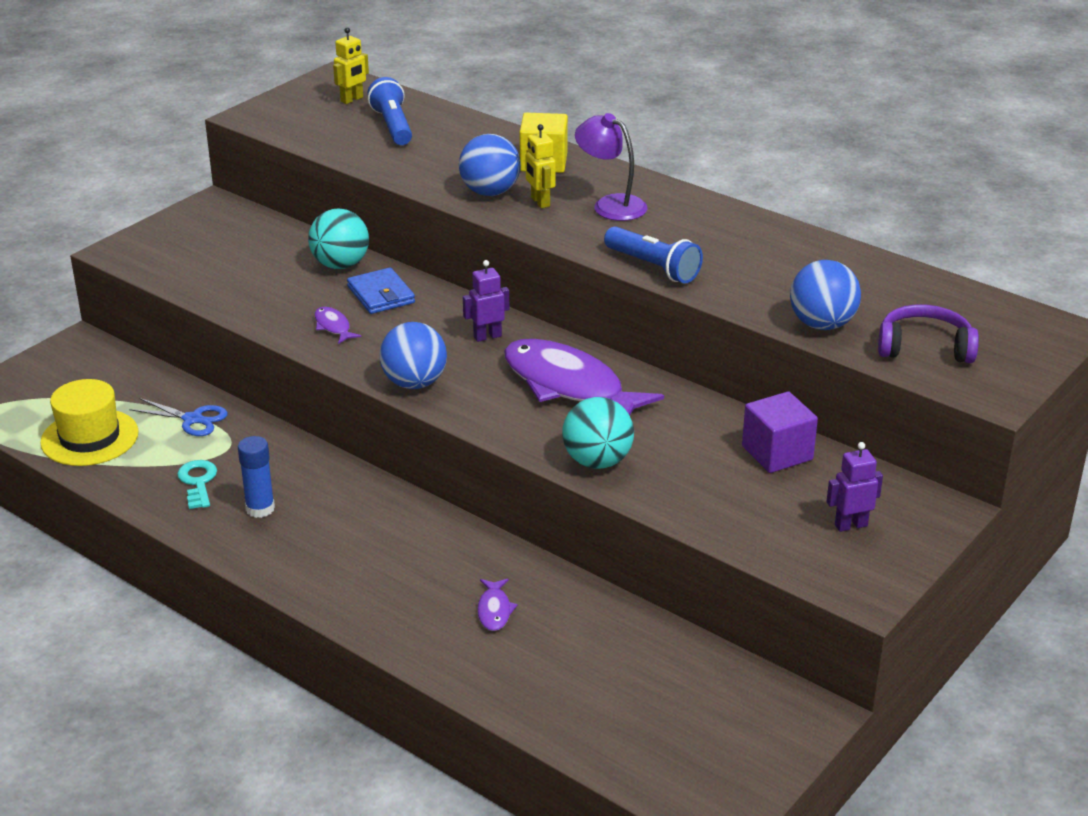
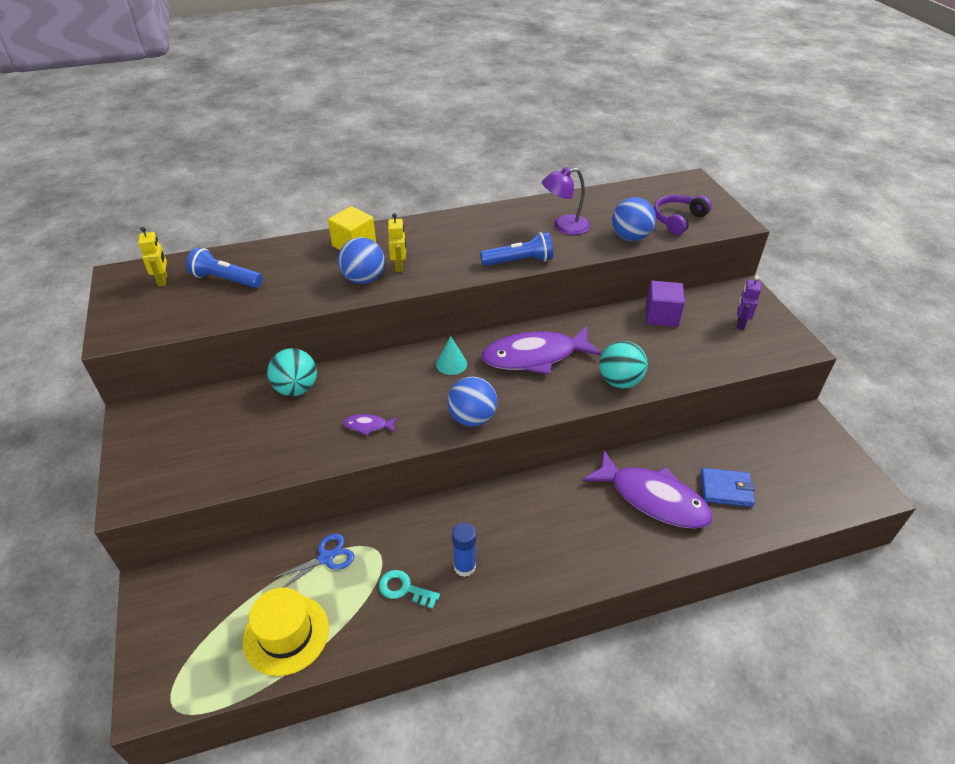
camera: 55 degrees left, 10 degrees up
blue wallet [347,268,415,314] -> blue wallet moved to [700,468,755,507]
purple robot [463,260,509,342] -> turquoise cone [436,336,467,375]
purple fish [477,579,518,631] -> purple fish [582,450,713,529], size x2.44
yellow robot [526,124,556,208] -> yellow robot turned 105 degrees counterclockwise [388,213,406,272]
purple lamp [575,113,647,221] -> purple lamp moved to [542,167,590,235]

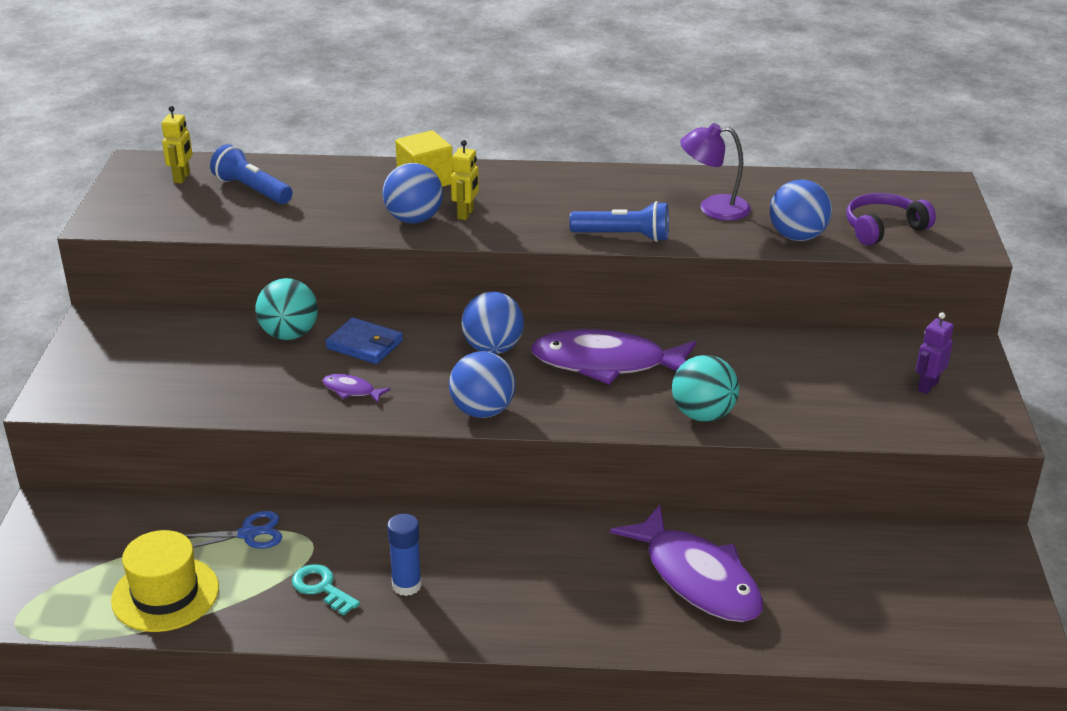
camera: 20 degrees right, 10 degrees down
turquoise cone [436,336,467,375] -> blue ball [461,292,524,354]
purple cube [646,281,685,327] -> none
blue wallet [700,468,755,507] -> blue wallet moved to [325,317,403,364]

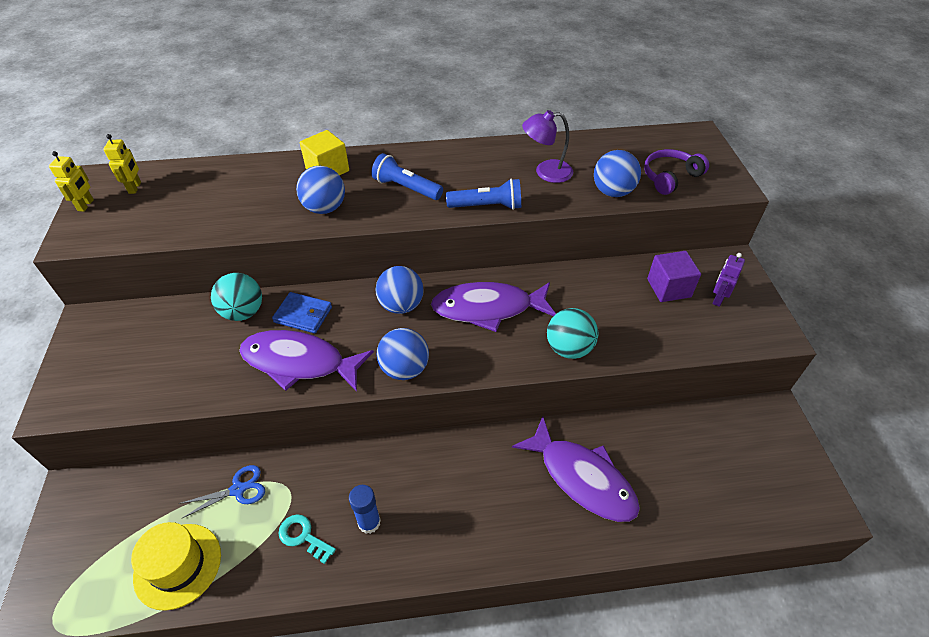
camera: 10 degrees left, 15 degrees up
blue flashlight [210,144,293,204] -> blue flashlight moved to [371,153,443,200]
purple fish [323,374,391,403] -> purple fish [239,330,374,392], size x2.44
yellow robot [451,140,479,220] -> yellow robot moved to [49,151,94,212]
none -> purple cube [647,251,701,302]

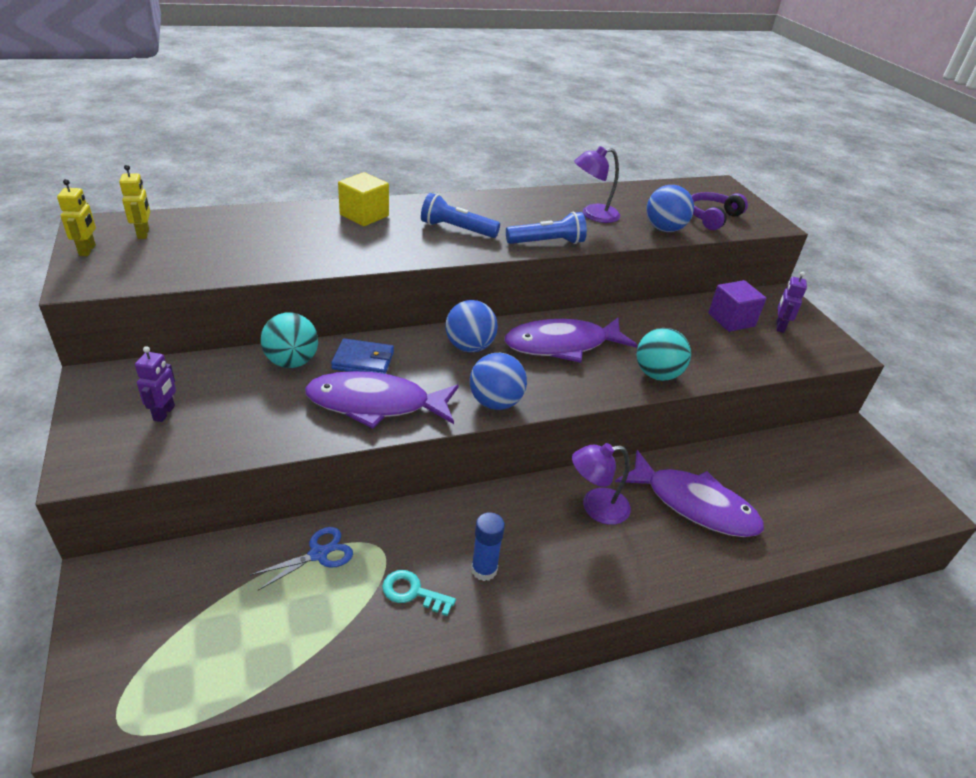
camera: 15 degrees left, 10 degrees down
yellow hat [131,522,221,611] -> none
blue ball [296,166,345,214] -> none
none -> purple robot [135,346,176,422]
none -> purple lamp [572,443,631,525]

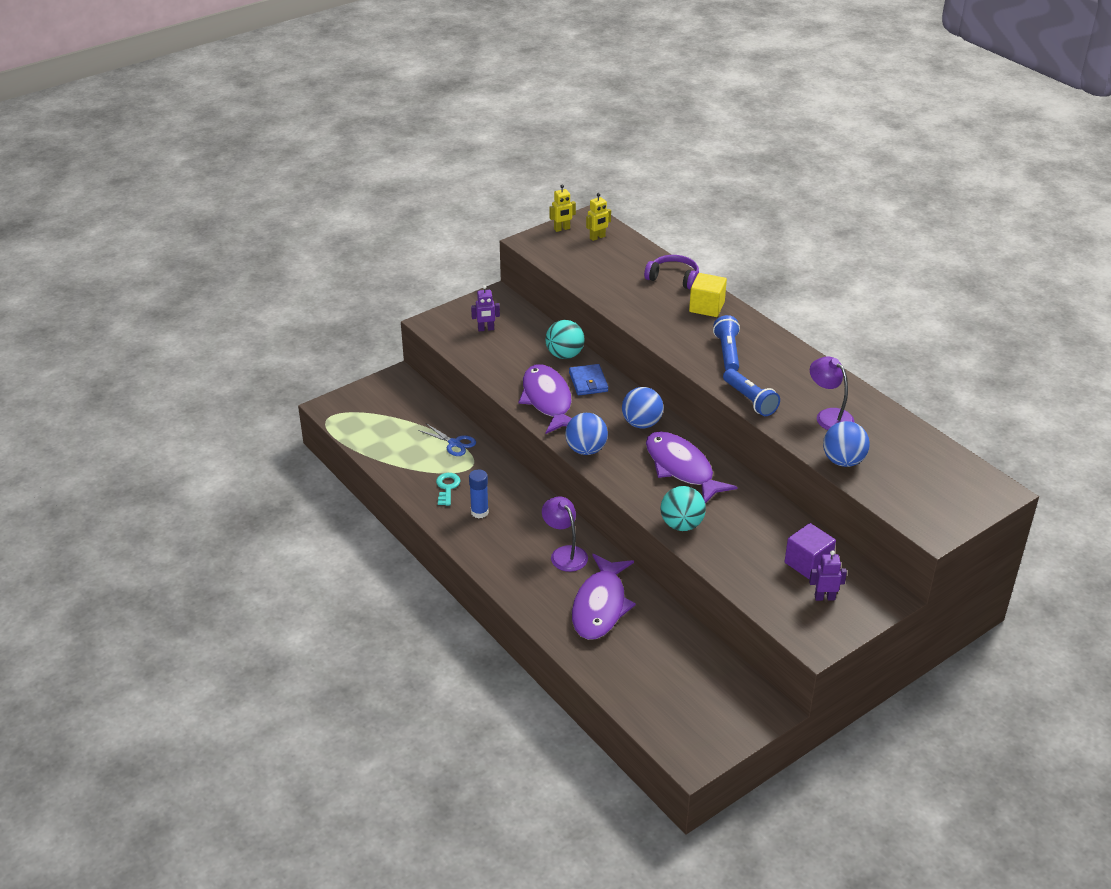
camera: 75 degrees right, 0 degrees up
purple headphones [692,192,748,230] -> purple headphones moved to [644,255,699,290]

